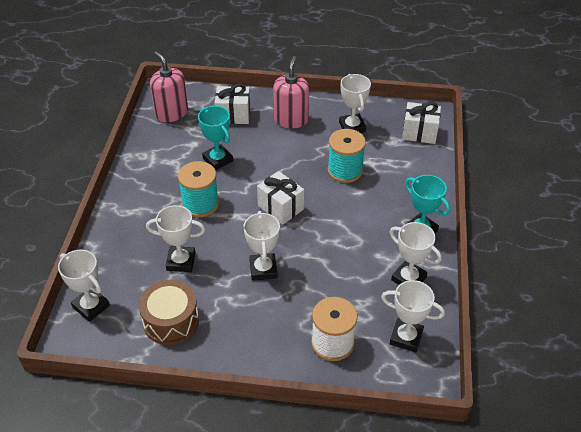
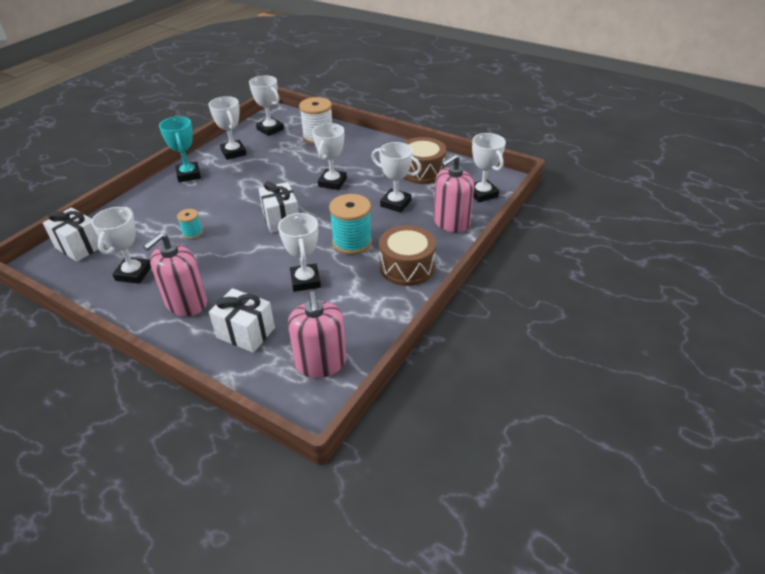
camera: 155 degrees left, 5 degrees down
turquoise trophy [198,106,233,170] -> white trophy [278,213,321,292]
turquoise spool [327,129,366,183] -> turquoise spool [177,209,203,239], size x0.52
none -> brown drum [379,225,436,286]
none -> pink soap dispenser [434,154,474,233]

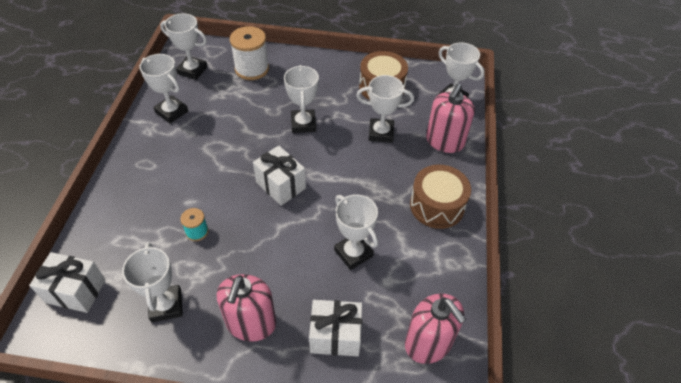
camera: 25 degrees left, 10 degrees up
turquoise trophy [159,117,201,182] -> none
turquoise spool [329,194,372,255] -> none

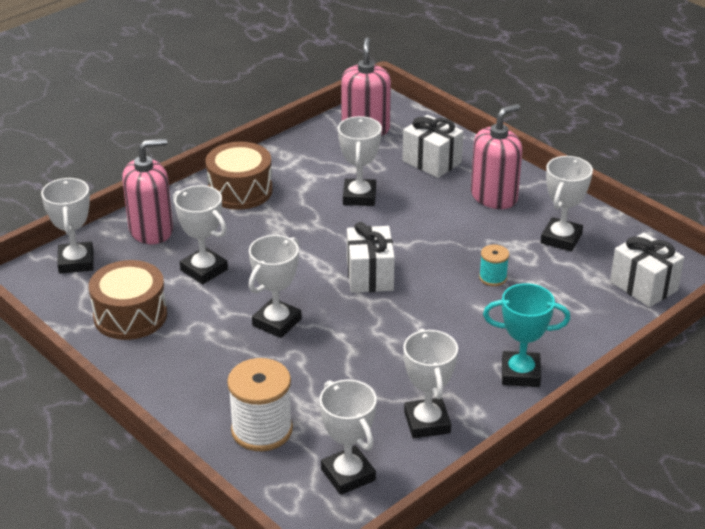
camera: 140 degrees left, 15 degrees down
none -> turquoise trophy [483,283,570,387]

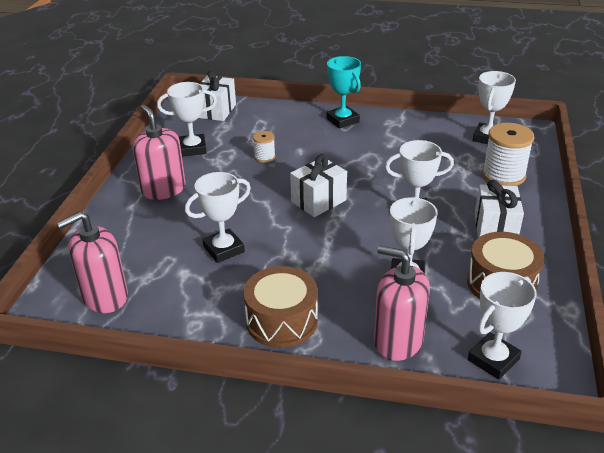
camera: 125 degrees left, 0 degrees up
white gift [402,115,464,178] -> white gift moved to [475,180,524,238]
white trophy [403,328,458,438] -> none
pink soap dispenser [471,104,523,209] -> pink soap dispenser turned 45 degrees clockwise [133,105,186,200]
turquoise spool [479,245,509,286] -> white spool [253,131,275,163]

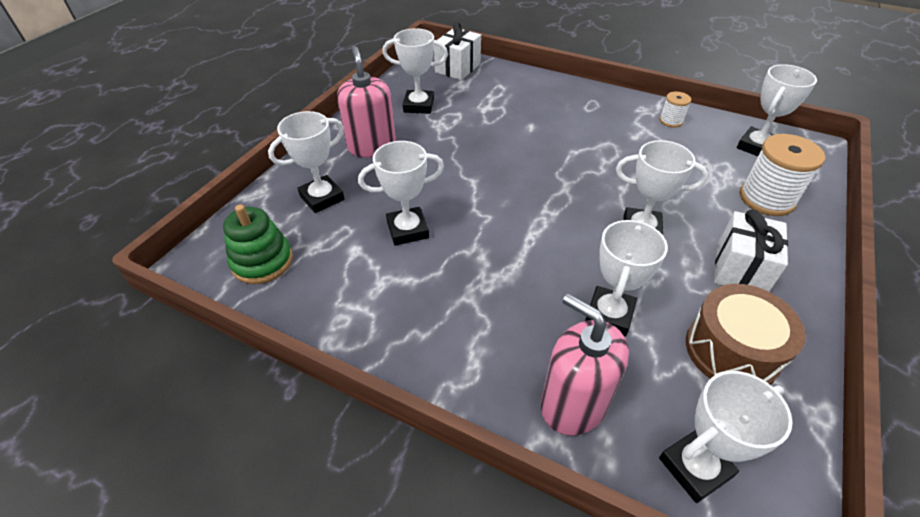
camera: 15 degrees right, 10 degrees up
pink soap dispenser [57,211,128,313] -> green stacking toy [223,204,293,284]
brown drum [243,266,318,348] -> none
white spool [253,131,275,163] -> white spool moved to [659,92,691,128]
white gift [290,154,347,217] -> none
turquoise trophy [327,56,361,129] -> none
none -> white trophy [268,111,345,213]

